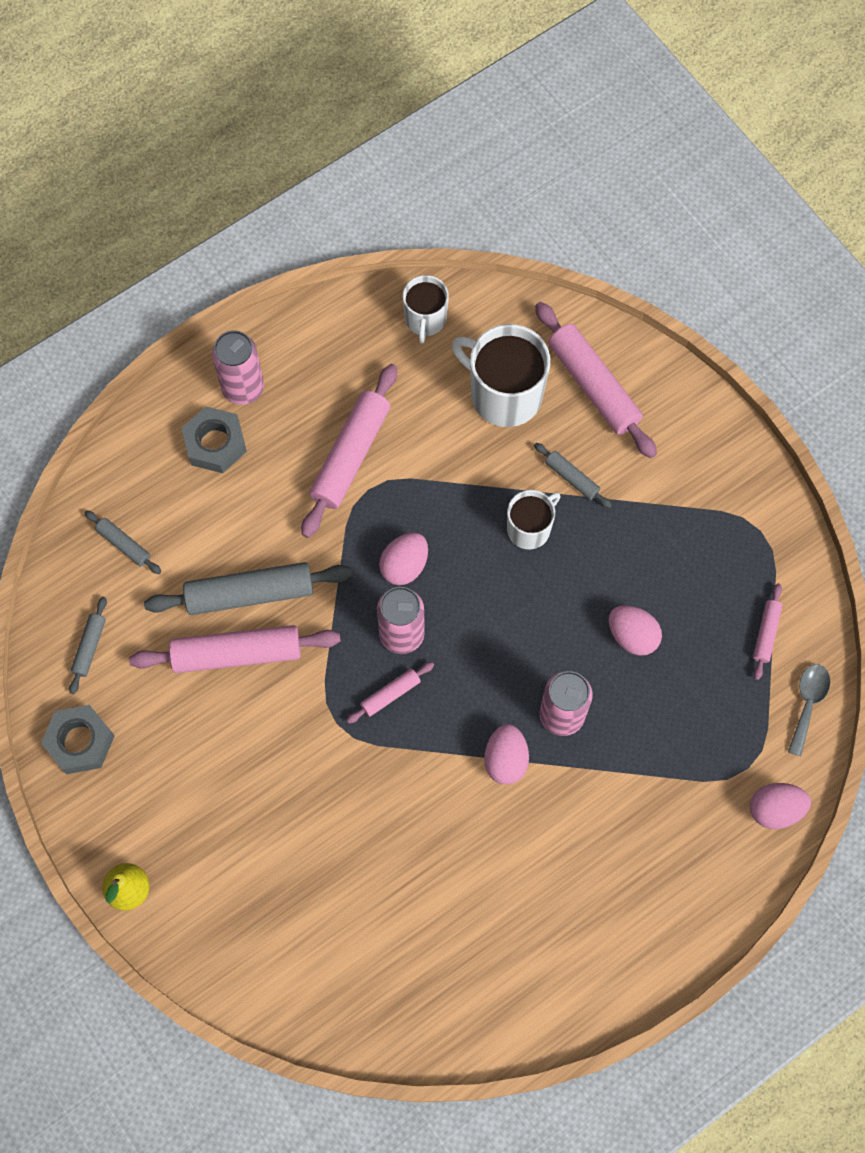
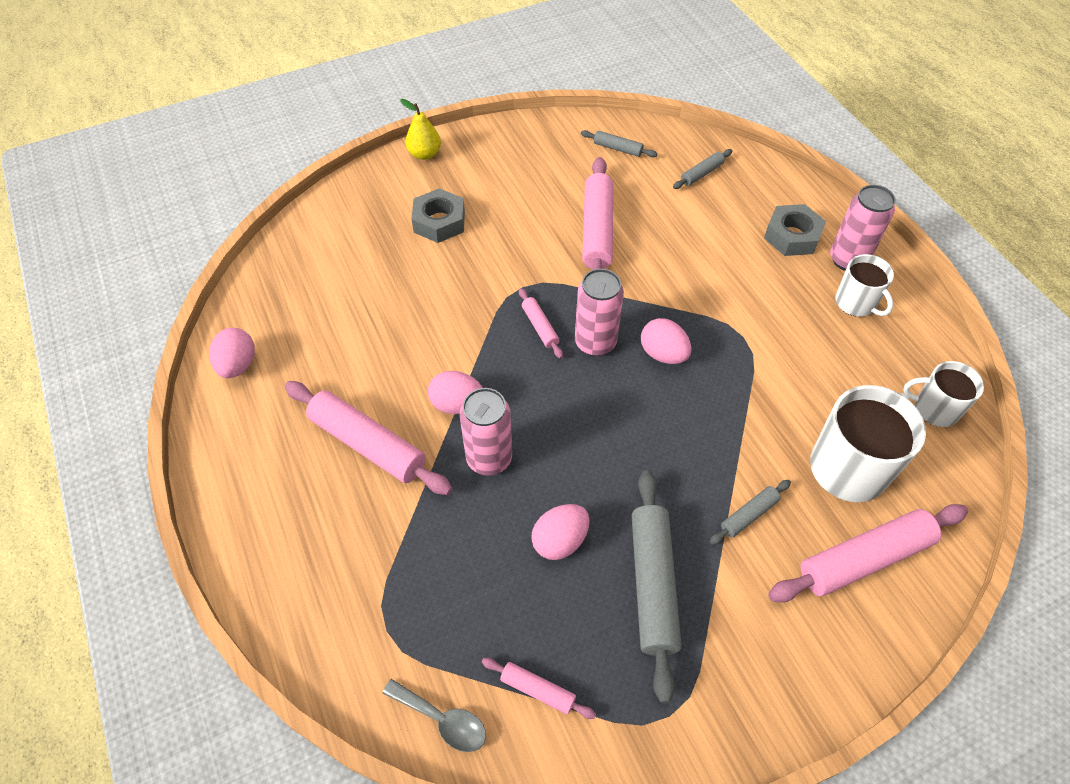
camera: 100 degrees right, 15 degrees down
grey nut [41,705,115,774] -> grey nut moved to [412,188,465,243]
grey rolling pin [144,562,352,615] -> grey rolling pin moved to [631,470,682,703]
pink rolling pin [301,364,397,538] -> pink rolling pin moved to [285,381,452,495]
white mug [507,490,560,550] -> white mug moved to [835,254,894,317]
pink egg [750,783,811,829] -> pink egg moved to [209,328,255,378]

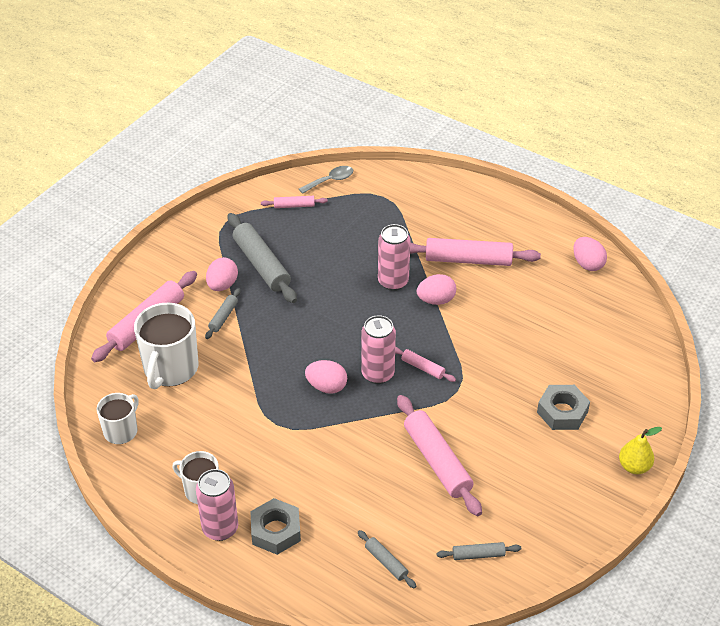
camera: 150 degrees right, 10 degrees down
grey spoon [383,679,486,752] -> grey spoon turned 150 degrees clockwise [299,166,353,194]
pink egg [531,504,590,560] -> pink egg moved to [206,257,238,291]
grey rolling pin [673,149,732,189] -> grey rolling pin turned 60 degrees counterclockwise [358,530,416,588]
white mug [903,361,984,427] -> white mug turned 45 degrees counterclockwise [97,393,139,444]

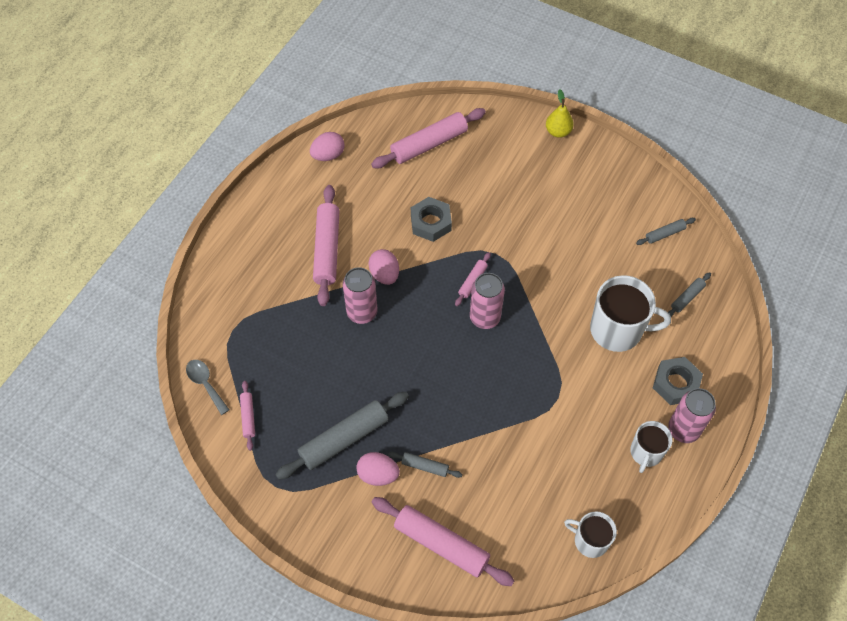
camera: 95 degrees left, 15 degrees up
white mug [134,303,198,389] -> white mug moved to [590,275,671,352]
pink egg [305,360,347,394] -> none
pink rolling pin [397,395,482,516] -> pink rolling pin moved to [371,108,486,168]
grey rolling pin [437,542,521,560] -> grey rolling pin turned 75 degrees clockwise [636,218,696,245]
grey nut [537,385,590,430] -> grey nut moved to [411,197,452,242]

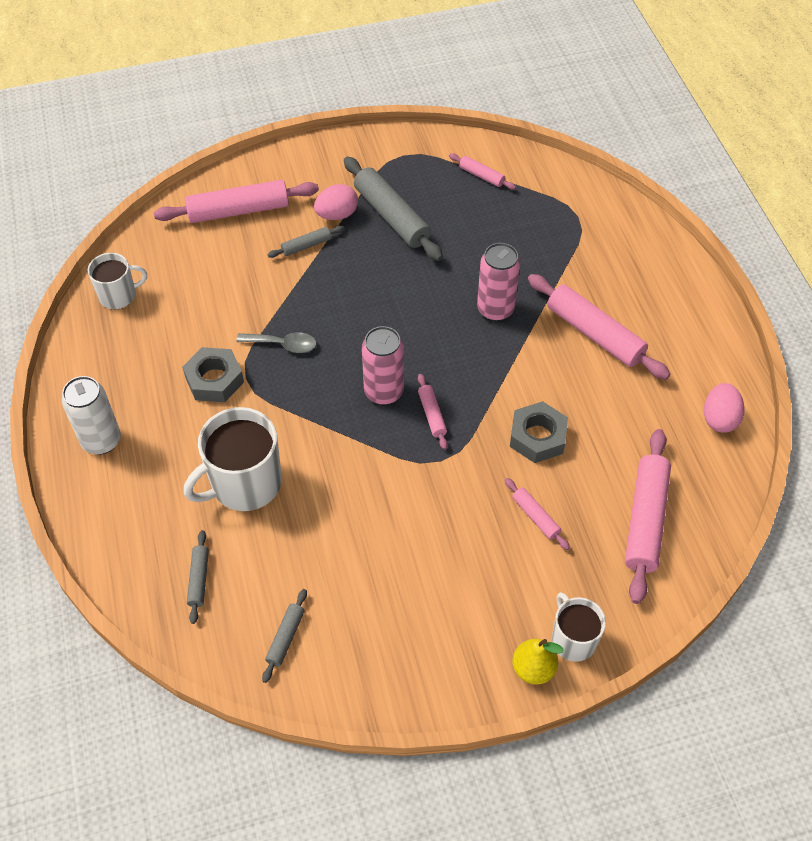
camera: 135 degrees right, 5 degrees down
grey spoon [186,360,229,415] -> grey spoon moved to [236,332,316,353]
grey rolling pin [275,392,409,480] -> grey rolling pin turned 45 degrees counterclockwise [344,156,443,261]
pink egg [368,249,399,285] -> none
white mug [630,421,672,473] -> white mug moved to [552,592,606,662]
grey nut [653,357,703,405] -> grey nut moved to [182,347,244,402]
pink can [668,388,716,443] -> white can [62,376,121,455]
none -> pink rolling pin [505,478,570,550]

